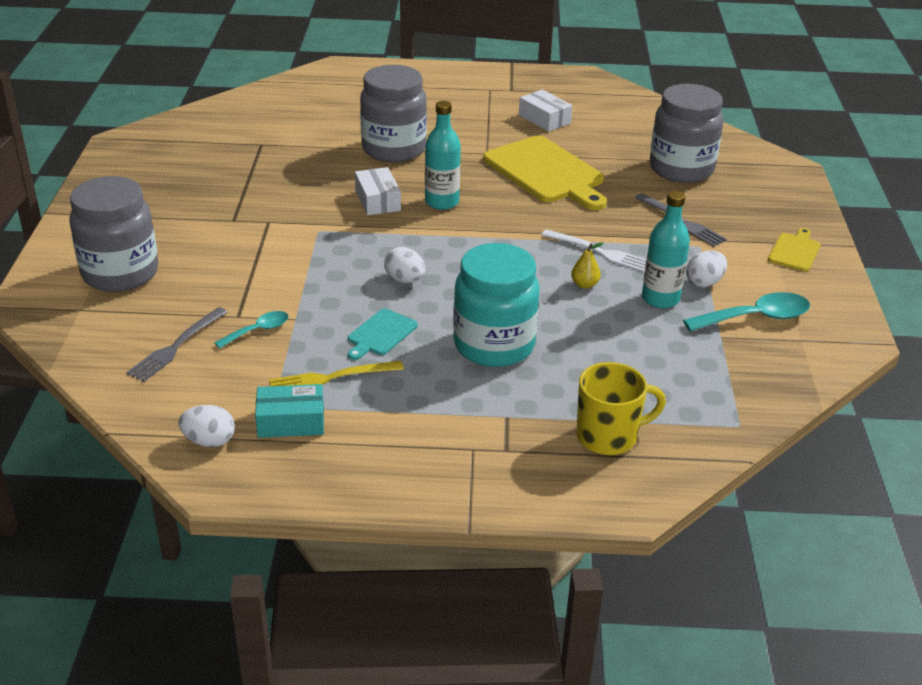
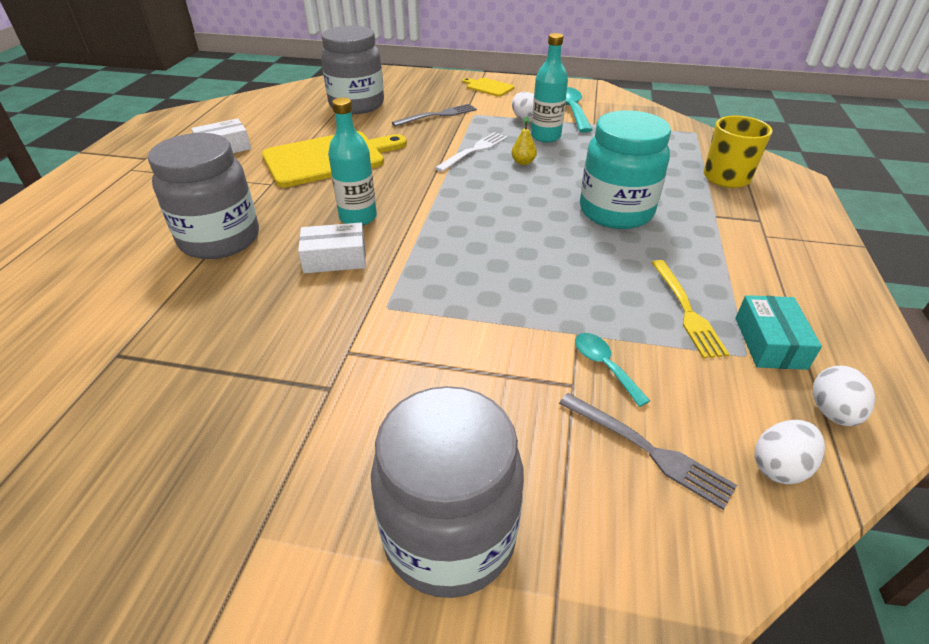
camera: 80 degrees left, 5 degrees up
turquoise cutting board [348,308,418,360] -> none
white egg [384,247,425,283] -> white egg moved to [755,420,825,484]

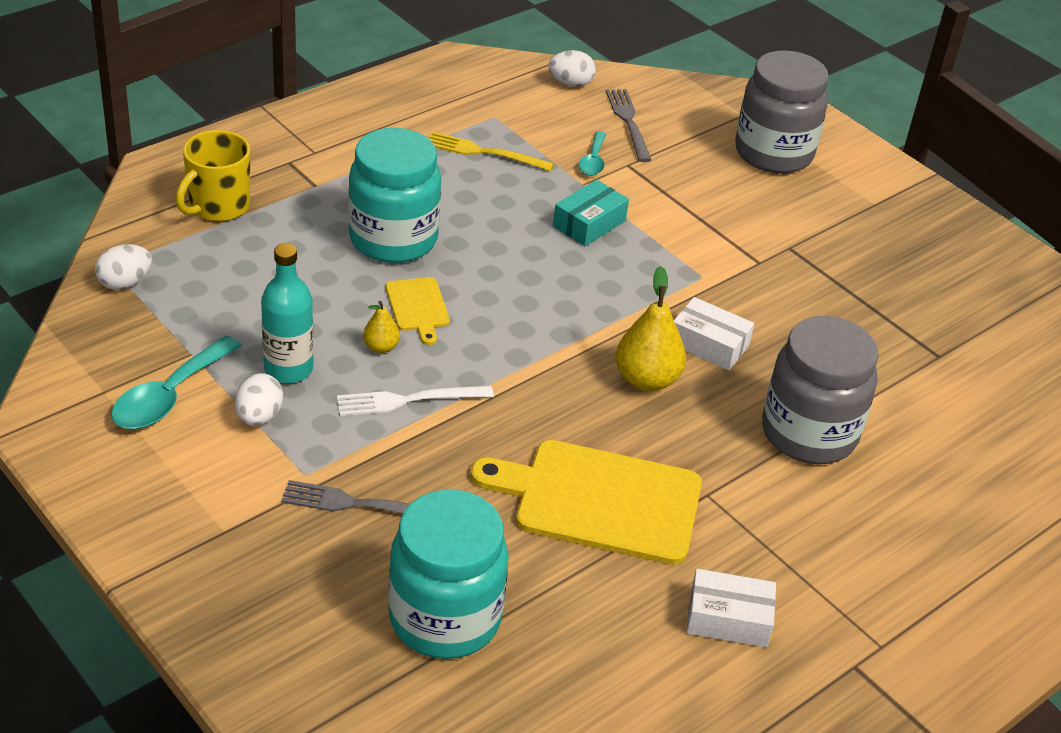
camera: 145 degrees left, 0 degrees up
grey jar [321,26,384,114] -> turquoise jar [388,490,509,659]
turquoise bottle [328,97,377,226] -> yellow pear [615,266,686,391]
yellow cutting board [462,78,514,97] -> yellow cutting board moved to [386,277,450,345]
yellow fork [651,260,730,359] -> yellow fork turned 105 degrees counterclockwise [428,132,554,171]
turquoise box [736,295,822,370] -> turquoise box moved to [553,180,629,246]
white egg [813,366,875,426] -> white egg moved to [95,244,152,290]

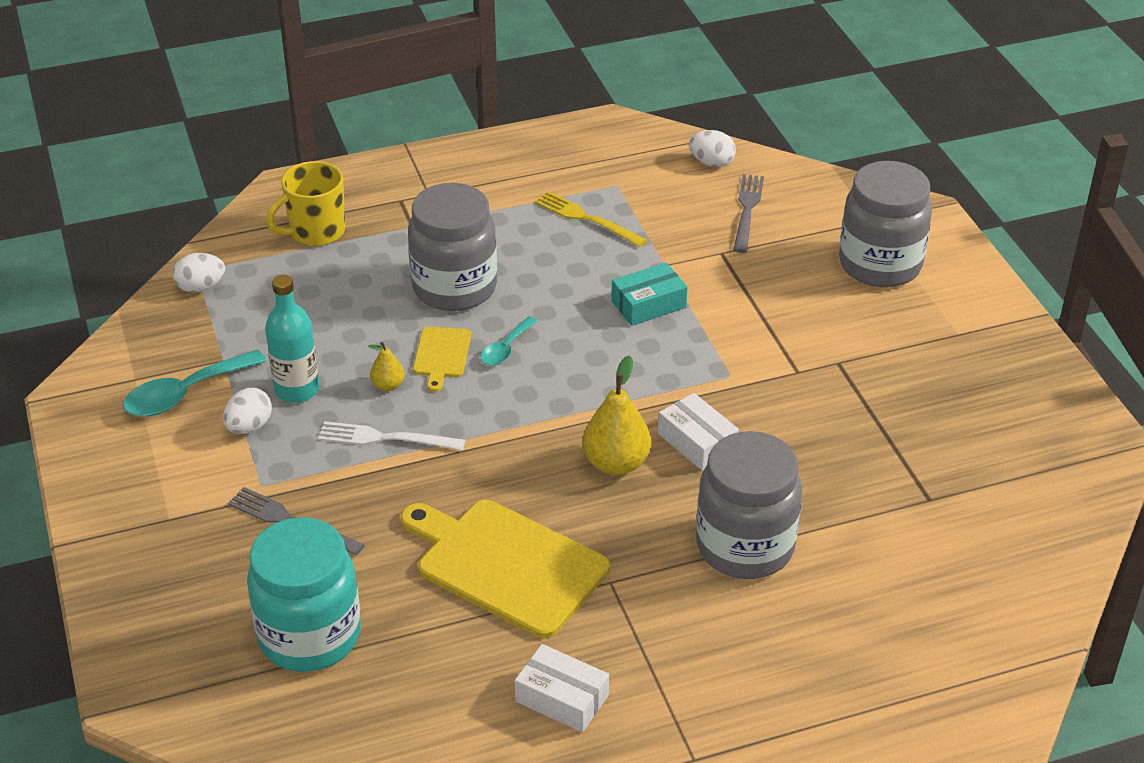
camera: 25 degrees right, 0 degrees up
turquoise jar [348,128,441,263] -> grey jar [408,183,497,311]
turquoise spoon [579,131,606,176] -> turquoise spoon moved to [481,316,538,366]

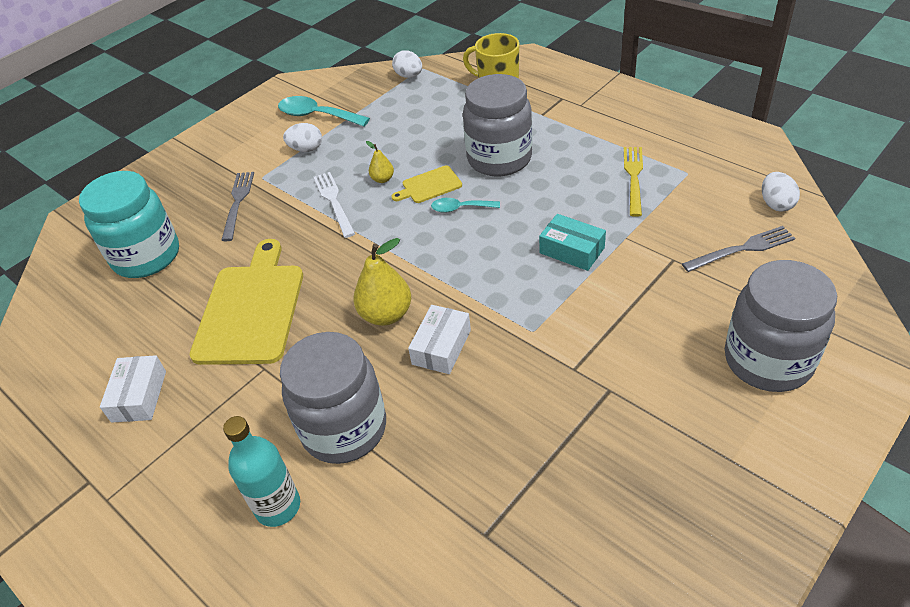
camera: 65 degrees right, 5 degrees up
turquoise bottle [265,275,319,403] -> turquoise bottle moved to [223,416,300,527]

